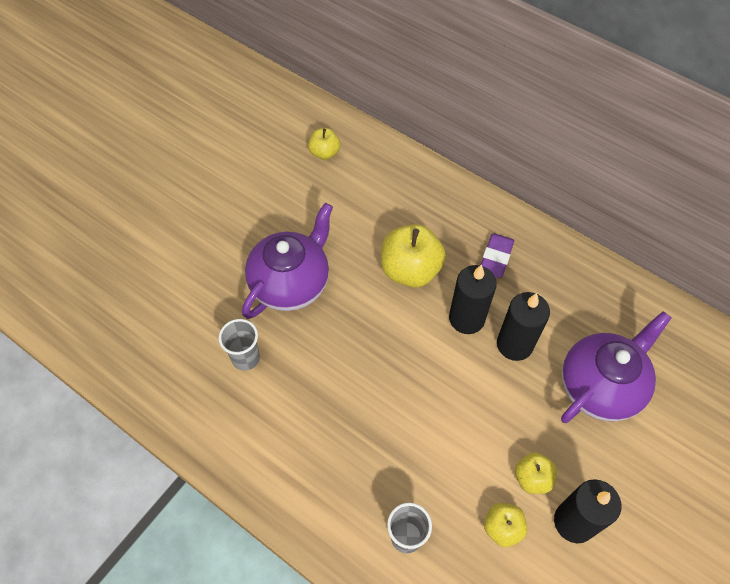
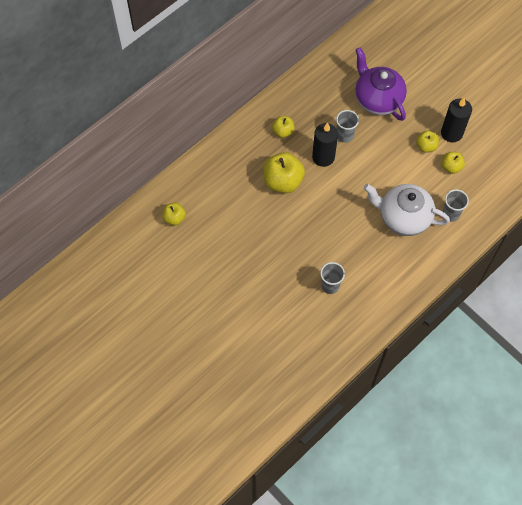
camera: 80 degrees left, 5 degrees up
purple teapot [242,203,333,319] -> none
purple eraser [481,233,514,278] -> yellow apple [272,116,294,138]
black candle [497,292,550,361] -> grey cup [336,110,359,143]
none -> white teapot [364,184,450,236]

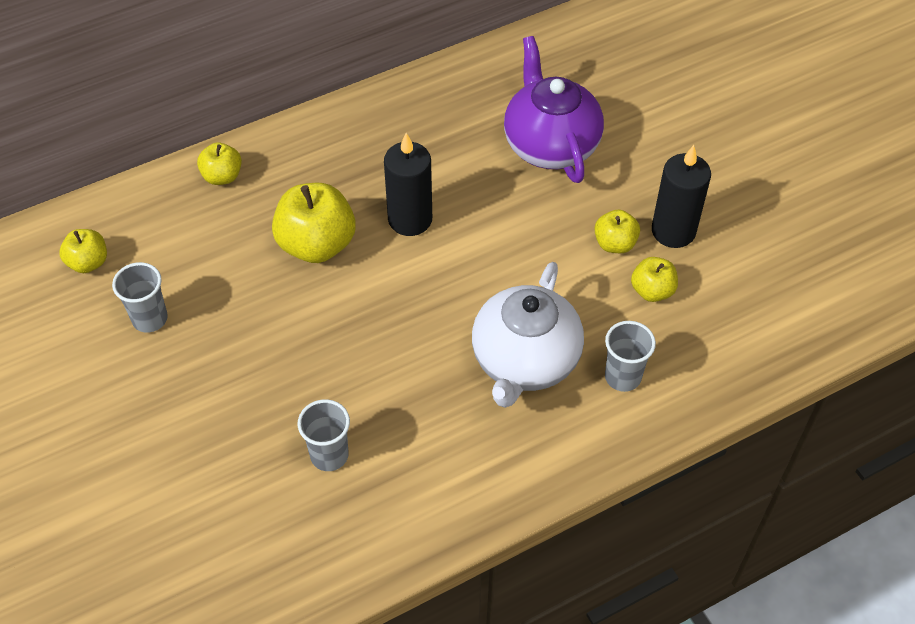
camera: 15 degrees right, 10 degrees down
yellow apple [272,116,294,138] -> yellow apple moved to [197,142,242,185]
grey cup [336,110,359,143] -> grey cup moved to [112,262,168,333]
white teapot [364,184,450,236] -> white teapot turned 105 degrees counterclockwise [472,262,584,408]

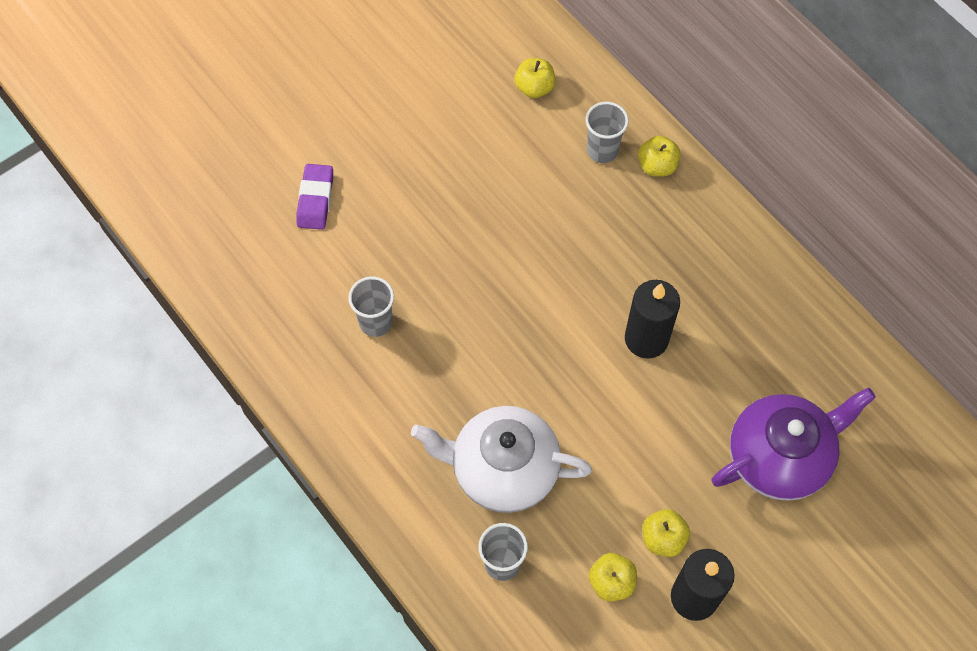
camera: 80 degrees right, 10 degrees up
grey cup [112,262,168,333] -> grey cup moved to [586,102,629,163]
yellow apple [272,183,356,263] -> none
none -> purple eraser [296,164,333,230]

